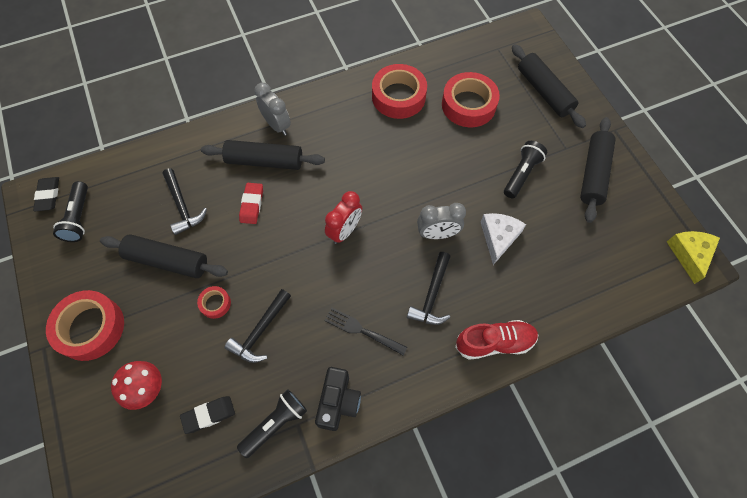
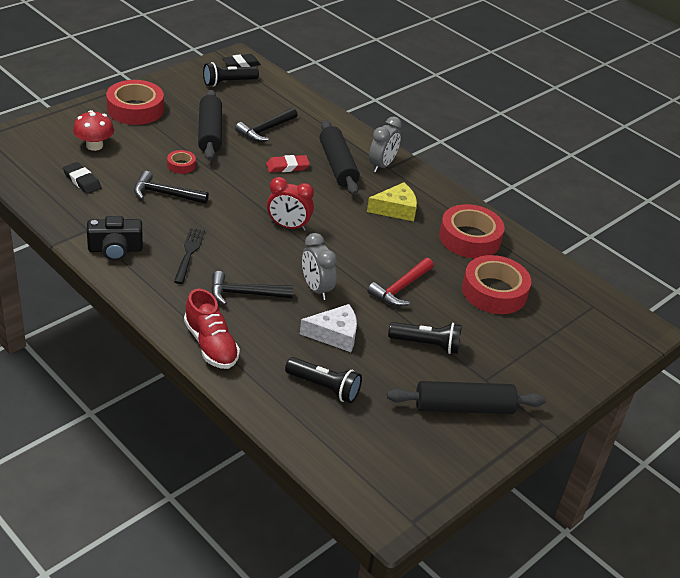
camera: 65 degrees right, 25 degrees down
black flashlight [237,389,307,458] -> black flashlight moved to [285,357,362,403]
black rolling pin [512,44,586,128] -> none
yellow cheese [667,231,720,284] -> yellow cheese moved to [367,182,417,221]
none -> red hammer [368,258,434,306]

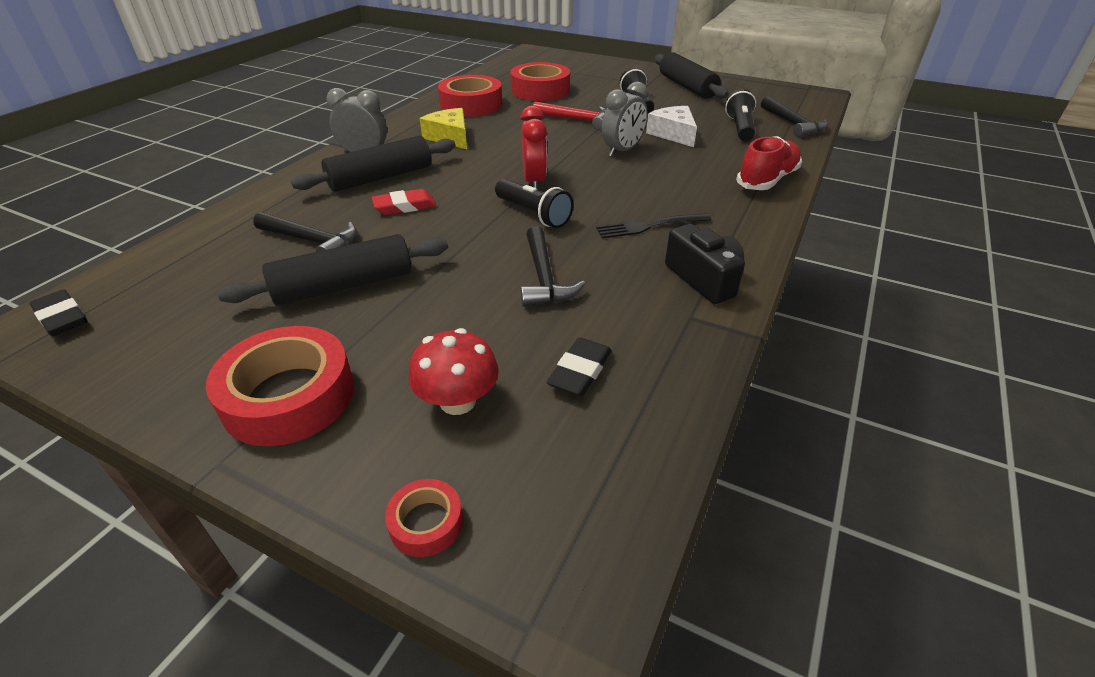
camera: 105 degrees left, 0 degrees up
red tape [167,150,196,174] -> red tape moved to [385,479,463,557]
black flashlight [203,62,259,87] -> black flashlight moved to [495,179,574,228]
black hammer [211,271,293,305] -> black hammer moved to [761,96,828,137]
red eraser [266,155,310,173] -> red eraser turned 75 degrees counterclockwise [372,189,436,215]

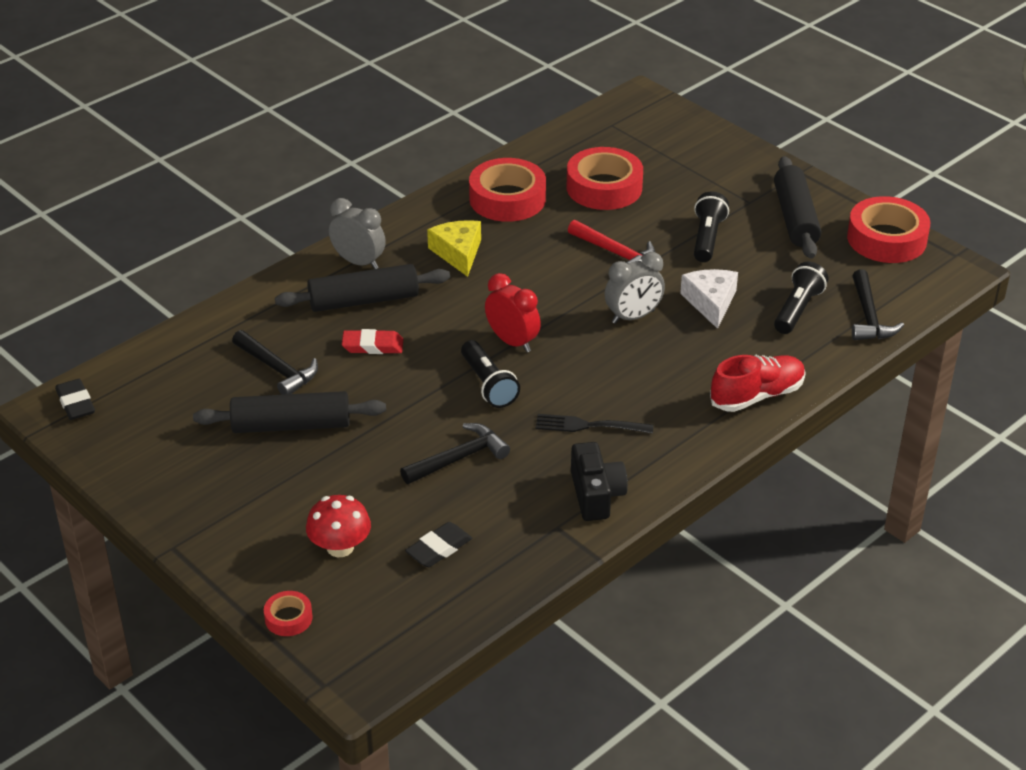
camera: 20 degrees right, 0 degrees up
red tape [206,326,354,446] -> red tape moved to [847,196,930,263]
red clock [520,106,547,190] -> red clock turned 60 degrees counterclockwise [485,273,541,352]
black hammer [521,226,586,307] -> black hammer turned 135 degrees counterclockwise [400,423,510,484]

